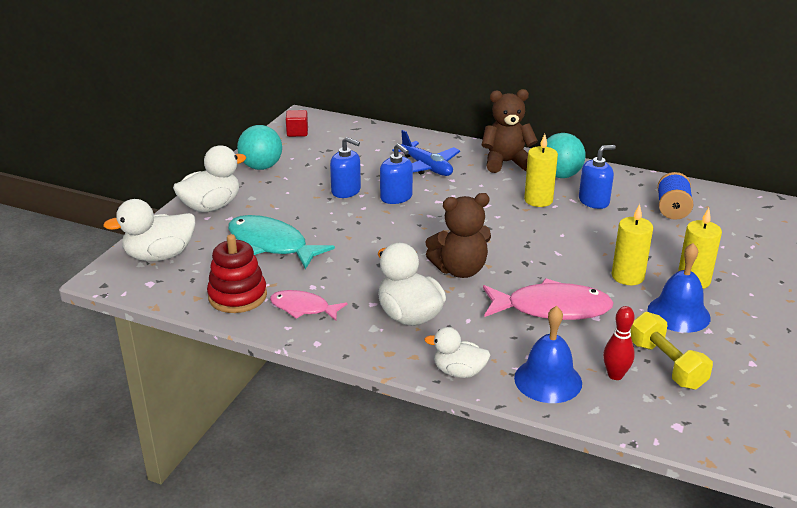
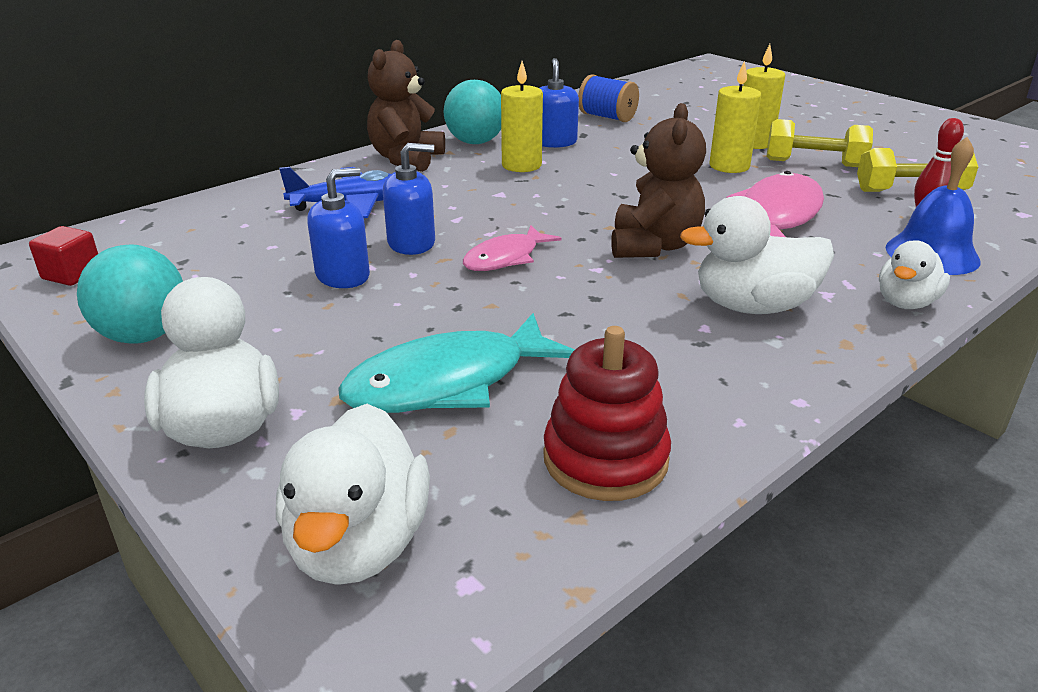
camera: 65 degrees left, 0 degrees up
pink fish [270,290,348,321] -> pink fish moved to [463,225,561,271]
blue bell [648,243,711,333] -> yellow dumbbell [767,119,873,167]

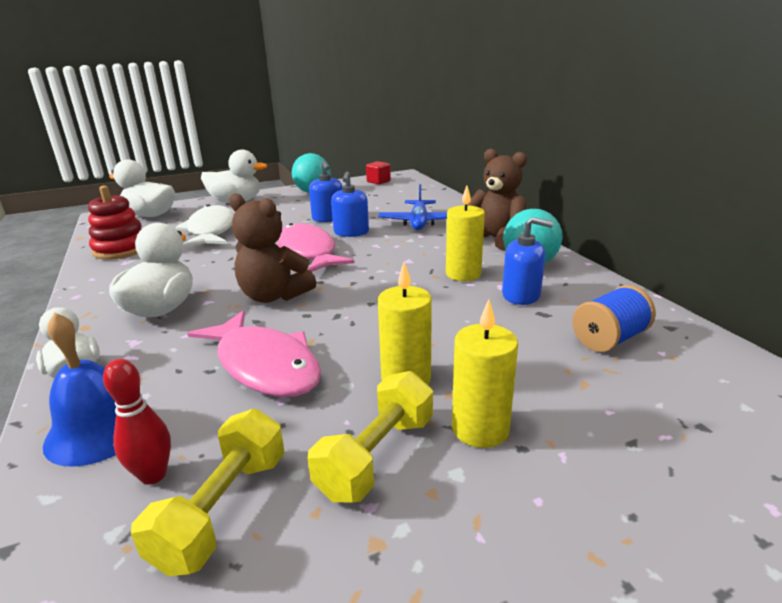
camera: 110 degrees right, 5 degrees down
turquoise fish [338,313,575,413] -> white fish [175,204,234,248]
pink fish [463,225,561,271] -> pink fish [277,223,355,272], size x1.66

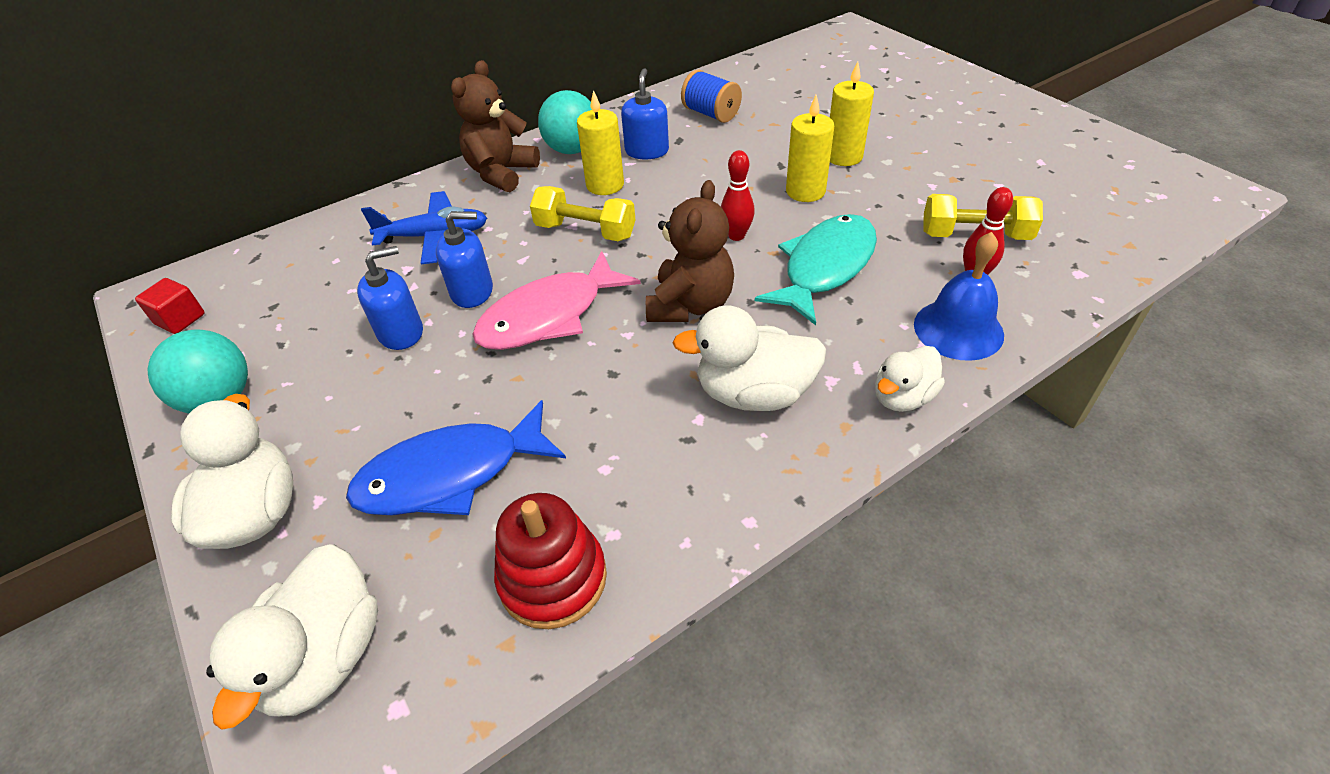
camera: 100 degrees left, 20 degrees up
white fish [175,204,234,248] -> blue fish [346,400,566,515]
pink fish [187,310,321,397] -> turquoise fish [755,214,877,325]
yellow dumbbell [308,371,433,503] -> yellow dumbbell moved to [530,186,635,241]
none -> red bowling pin [721,150,755,241]

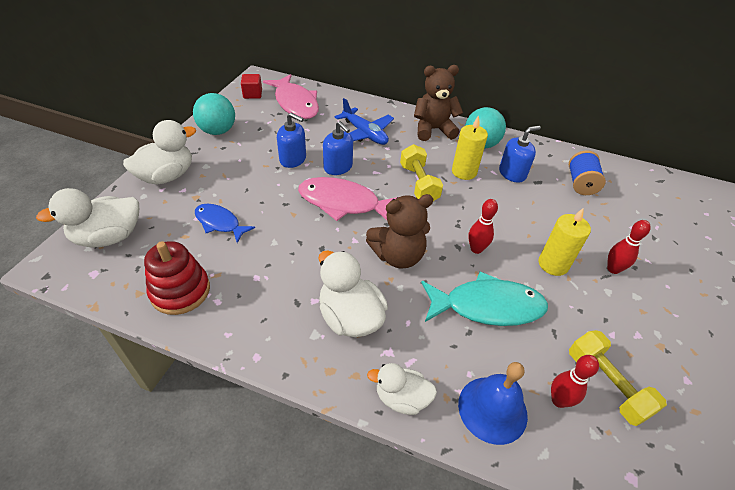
camera: 50 degrees right, 0 degrees up
blue fish [346,400,566,515] -> blue fish [195,204,255,243], size x0.60
yellow candle [830,61,874,166] -> red bowling pin [607,220,651,274]
none -> pink fish [263,74,319,119]

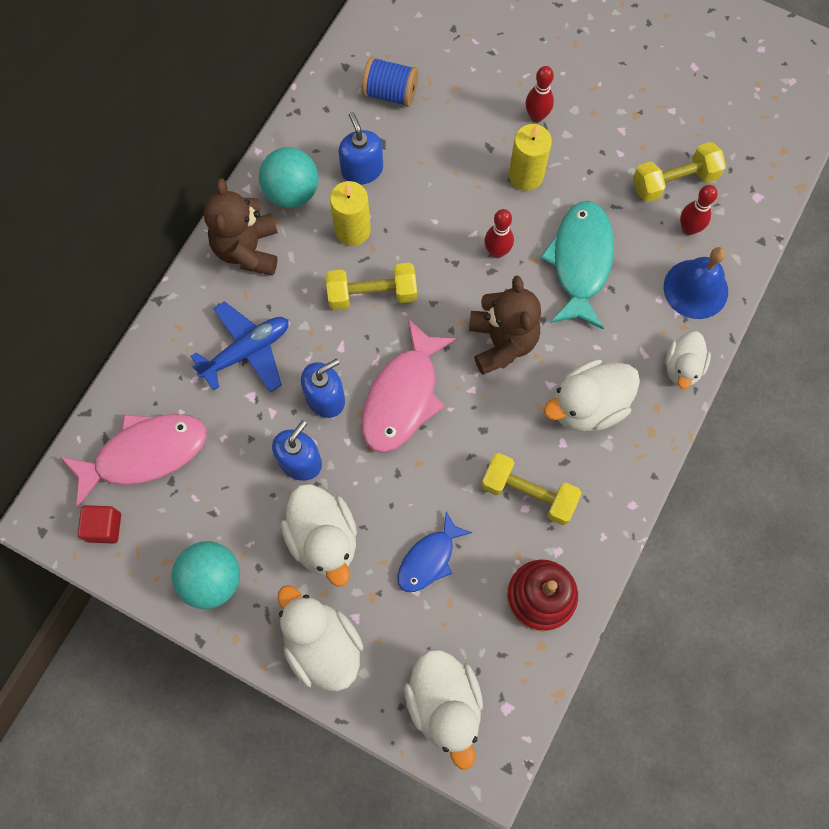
camera: 80 degrees left, 25 degrees up
none -> white duck [281,484,357,587]
none -> yellow dumbbell [481,453,581,525]

